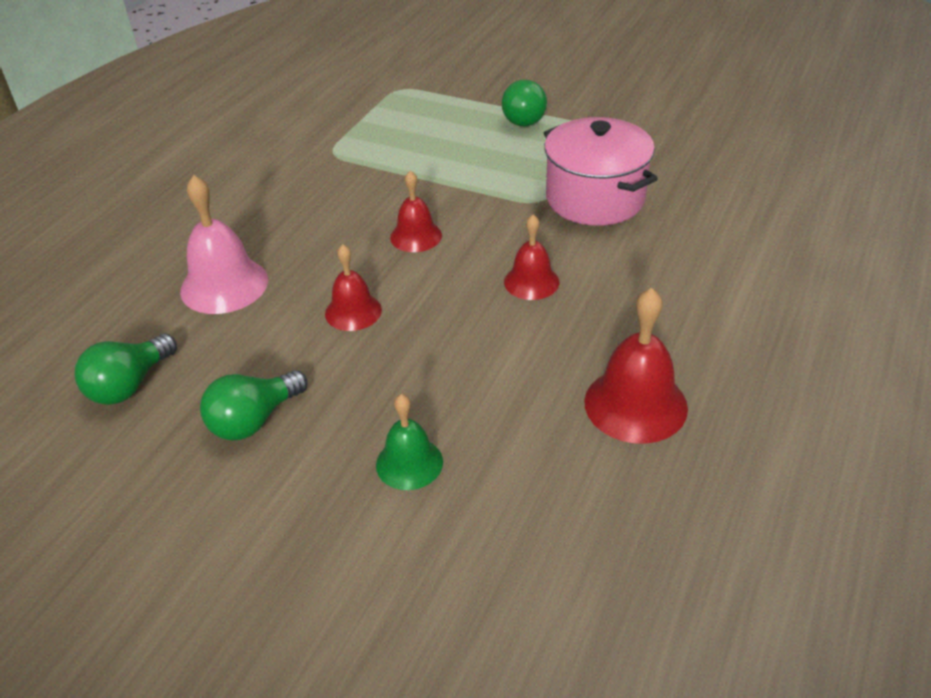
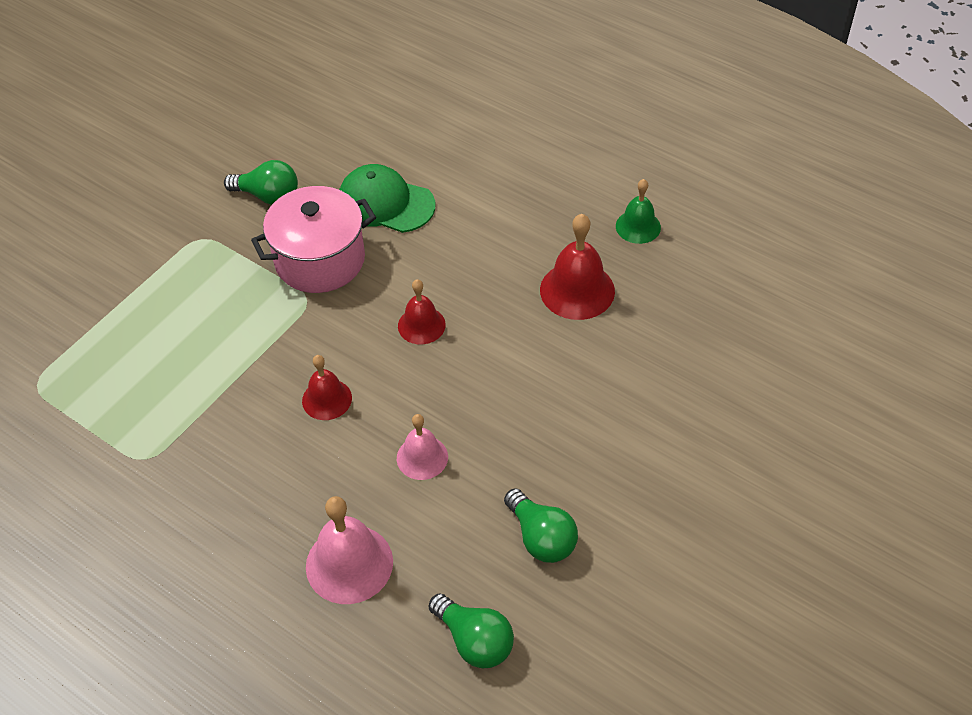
camera: 80 degrees left, 10 degrees up
red bell [325,244,382,331] -> pink bell [397,414,448,480]
green bell [376,394,443,490] -> green bell moved to [616,179,661,244]
green light bulb [502,80,547,126] -> green light bulb moved to [224,160,298,205]
none -> green cap [339,164,435,233]

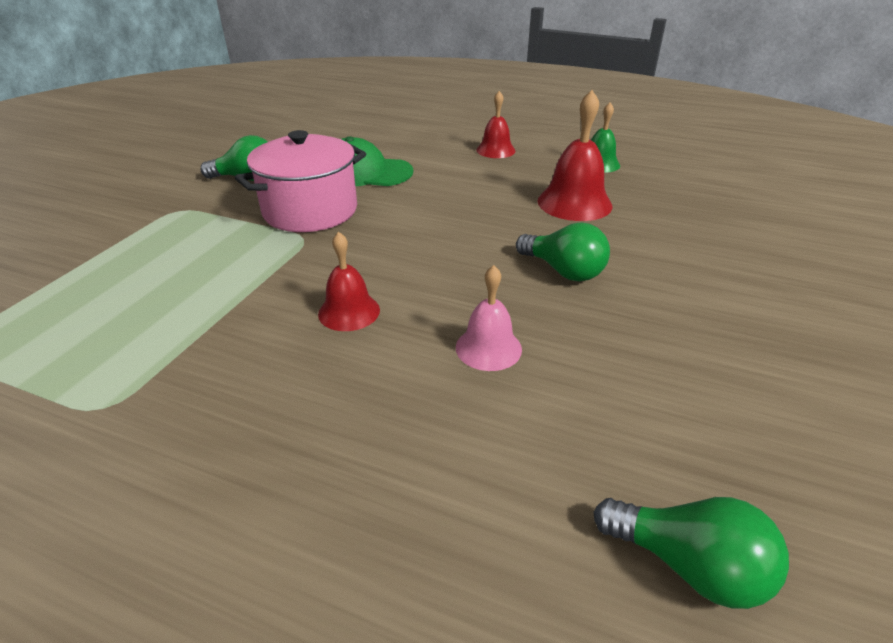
camera: 15 degrees left, 15 degrees down
pink bell [306,496,393,604] -> none
red bell [398,279,446,344] -> red bell moved to [477,91,516,158]
green light bulb [504,488,578,563] -> green light bulb moved to [516,223,610,282]

